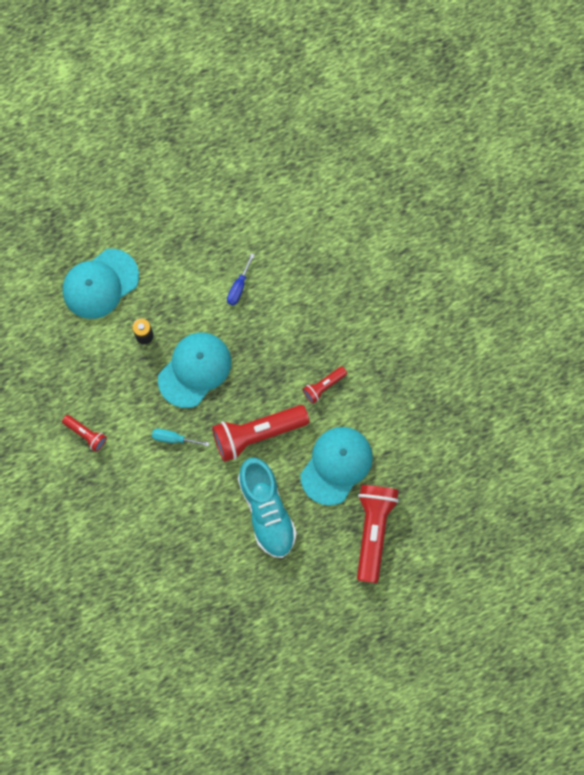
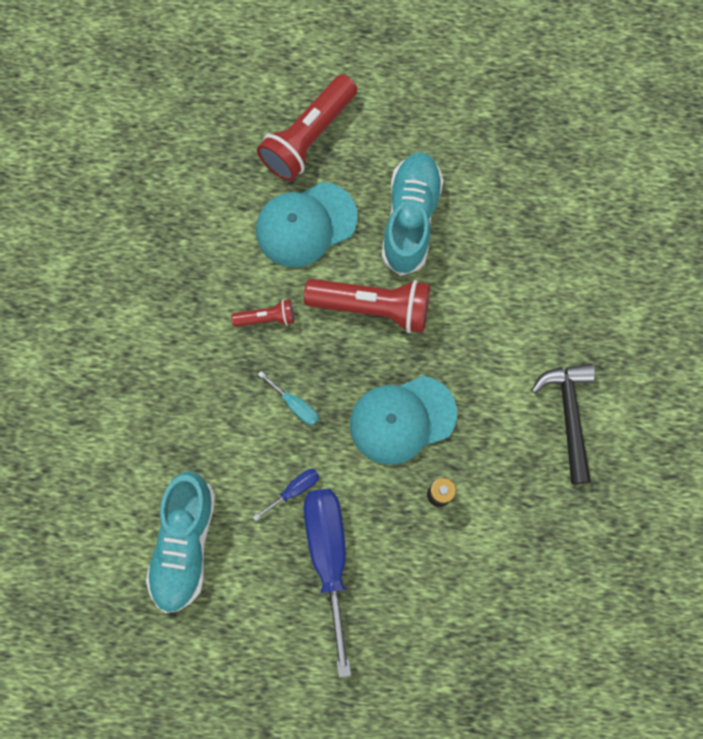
camera: 150 degrees left, 0 degrees up
red flashlight [62,415,107,452] -> black hammer [531,363,595,484]
turquoise cap [63,249,139,319] -> none
turquoise screwdriver [152,429,209,446] -> turquoise screwdriver moved to [258,371,319,425]
none -> turquoise shoe [146,471,216,613]
none -> blue screwdriver [304,489,351,677]

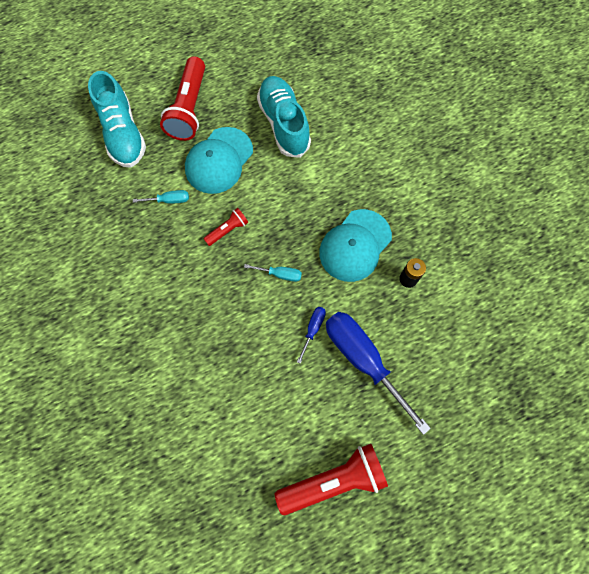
camera: 30 degrees left, 5 degrees down
turquoise shoe [146,471,216,613] -> turquoise shoe moved to [88,71,146,167]
red flashlight [304,279,430,333] -> red flashlight moved to [275,444,388,515]
black hammer [531,363,595,484] -> none
none -> turquoise screwdriver [133,190,189,204]

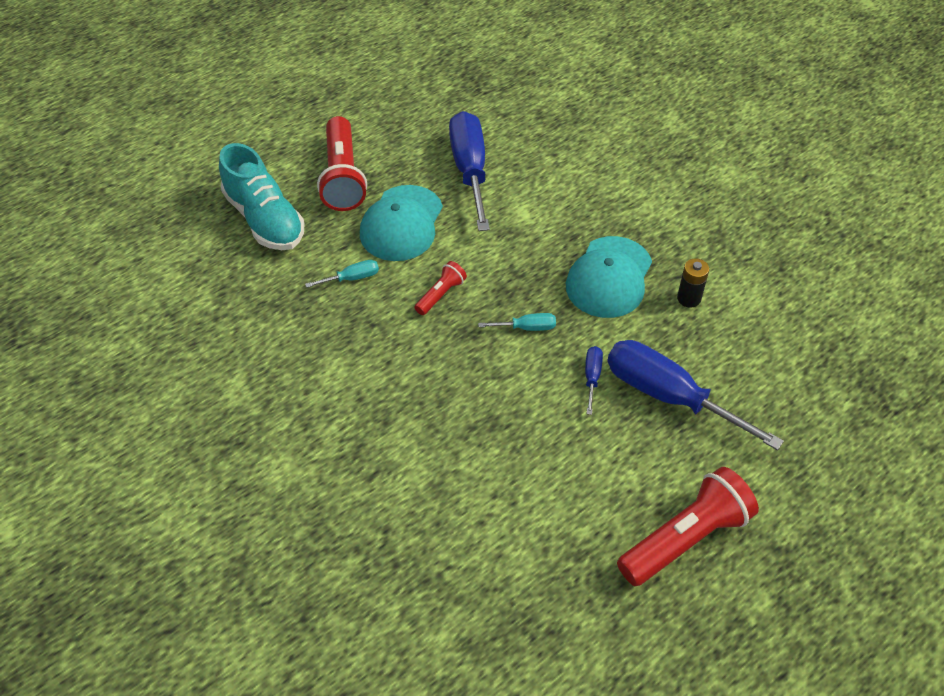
camera: 15 degrees left, 20 degrees down
turquoise shoe [257,76,311,158] -> blue screwdriver [449,111,490,231]

